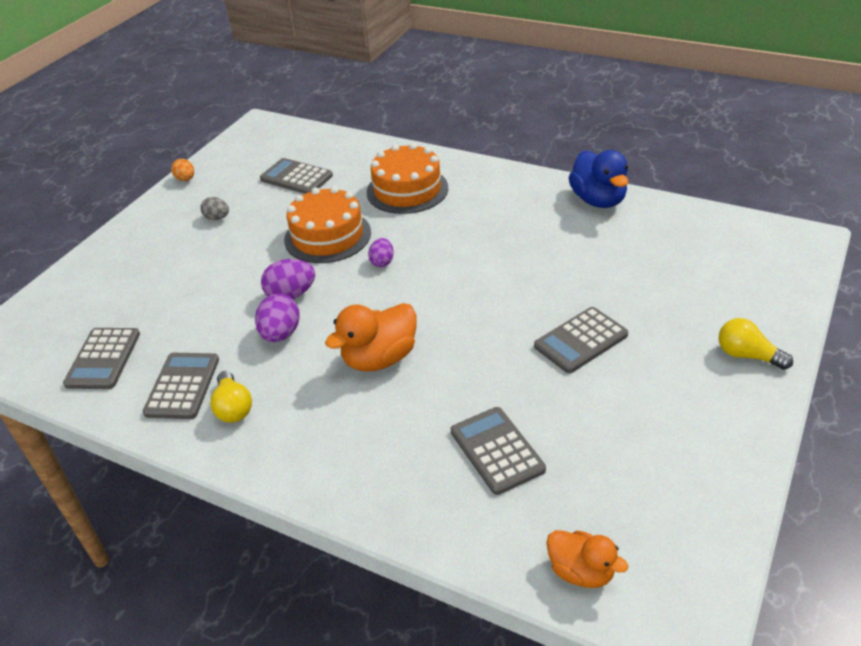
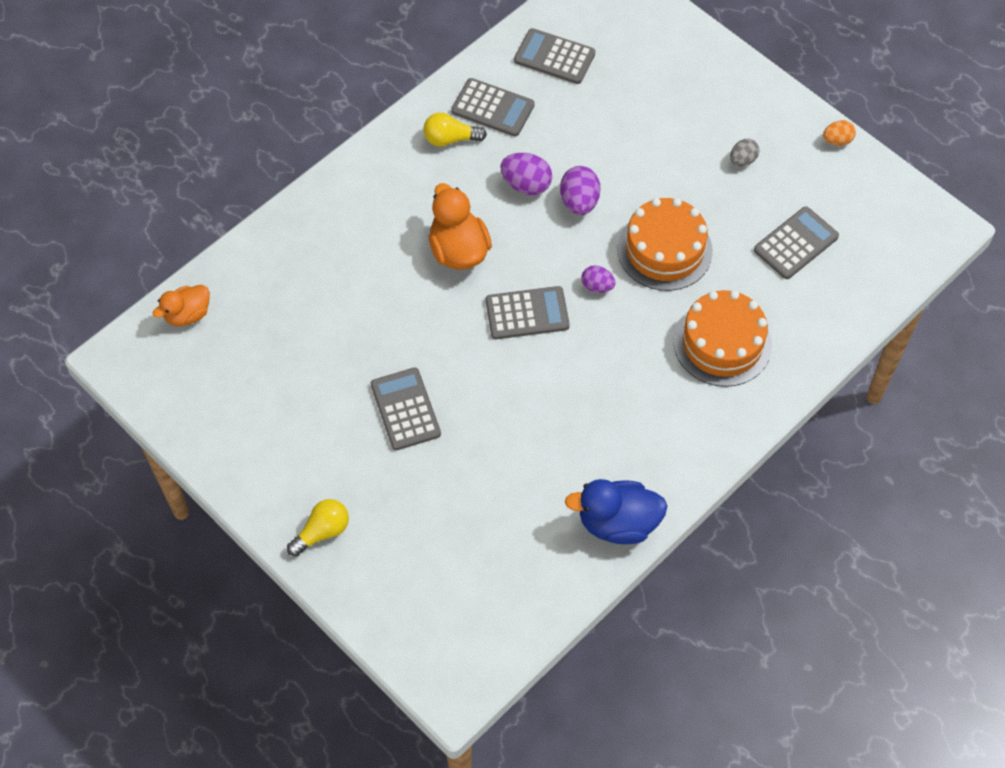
camera: 105 degrees right, 20 degrees up
grey calculator [451,407,546,495] -> grey calculator moved to [486,286,570,339]

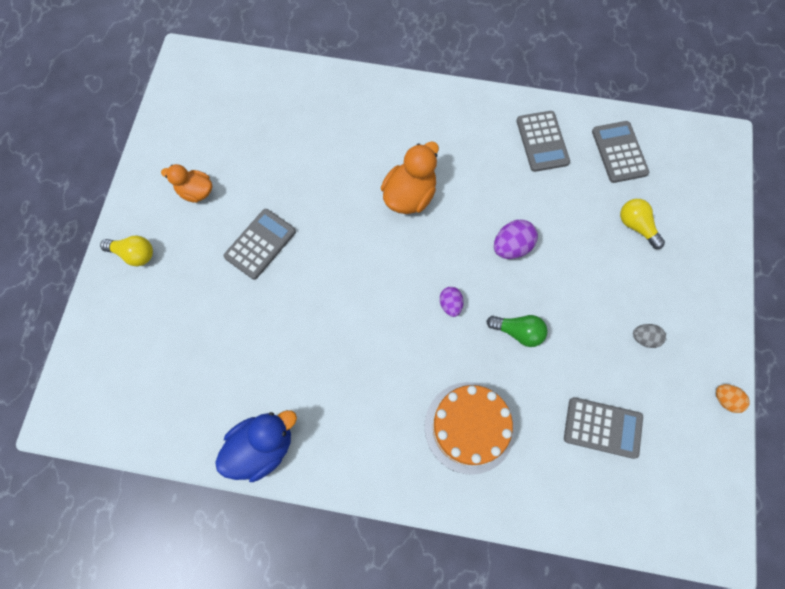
camera: 55 degrees right, 10 degrees up
orange duck [153,285,210,326] -> orange duck moved to [161,164,212,203]
yellow light bulb [423,112,487,147] -> yellow light bulb moved to [620,199,665,249]
grey calculator [486,286,570,339] -> none
purple egg [500,153,552,195] -> none
blue duck [565,479,667,544] -> blue duck turned 90 degrees clockwise [215,410,297,482]
orange cake [618,198,713,291] -> green light bulb [486,315,548,347]

